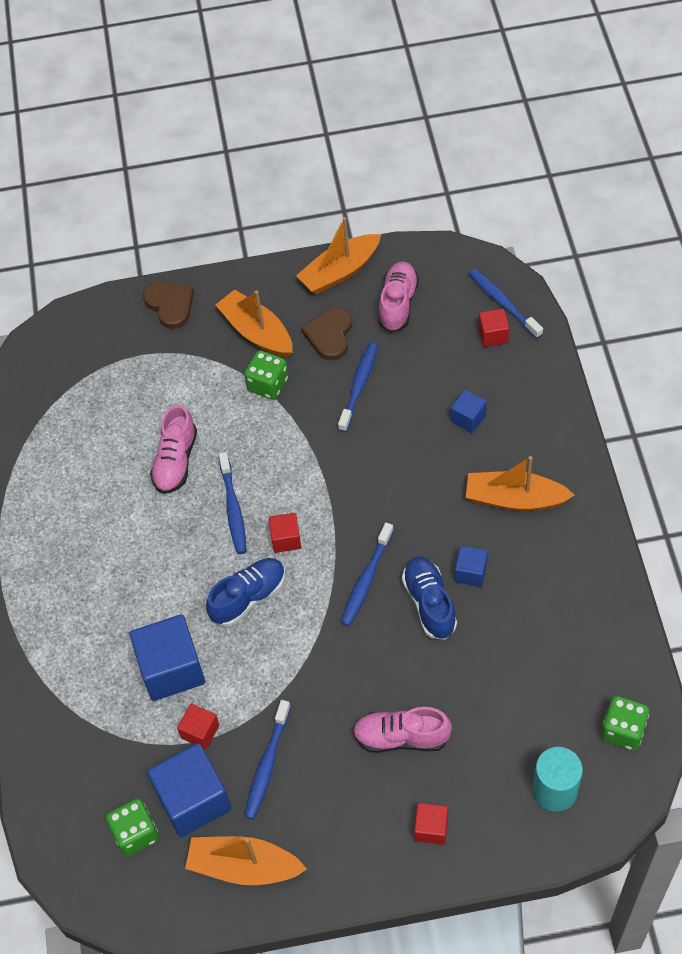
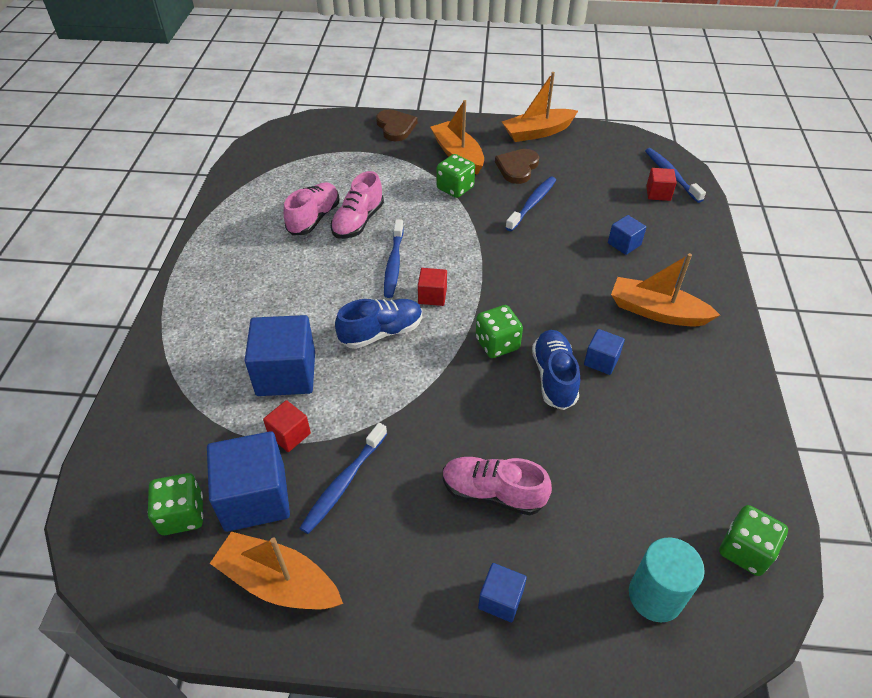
camera: 10 degrees right, 10 degrees down
blue toothbrush [341,523,394,626] -> green dice [475,305,523,358]
pink shoe [378,261,419,332] -> pink shoe moved to [284,182,339,235]
red cube [414,803,448,845] -> blue cube [478,563,527,622]

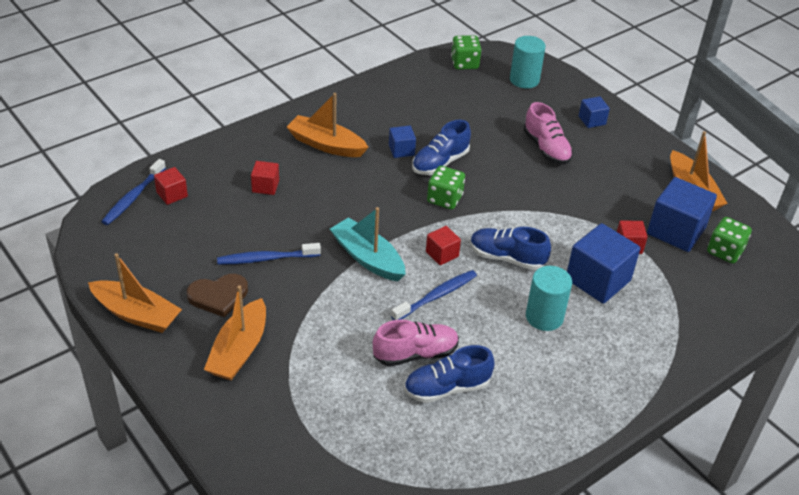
camera: 135 degrees left, 5 degrees down
pink shoe [284,182,339,235] -> blue shoe [404,345,495,403]
blue toothbrush [300,423,387,534] -> none
brown heart [376,109,418,141] -> none
green dice [437,154,475,198] -> none
blue cube [608,215,646,255] -> red cube [251,161,279,195]
orange boat [611,253,720,327] -> orange boat turned 135 degrees clockwise [287,93,369,157]
none -> turquoise boat [330,207,406,281]
none -> turquoise cylinder [526,266,572,331]

